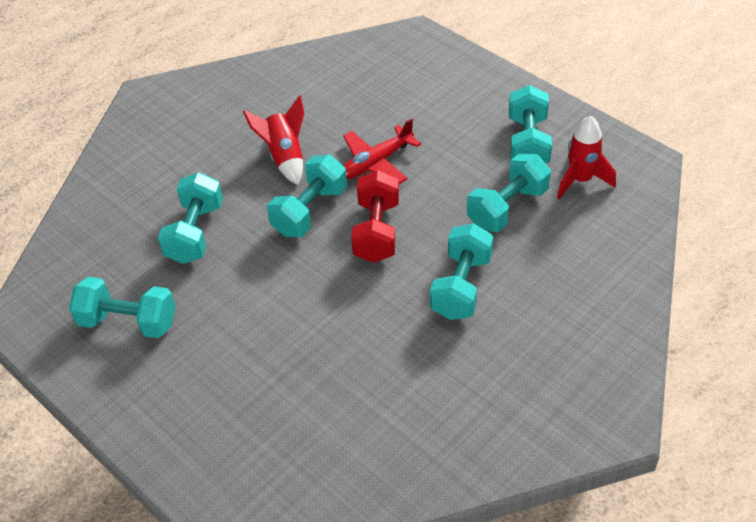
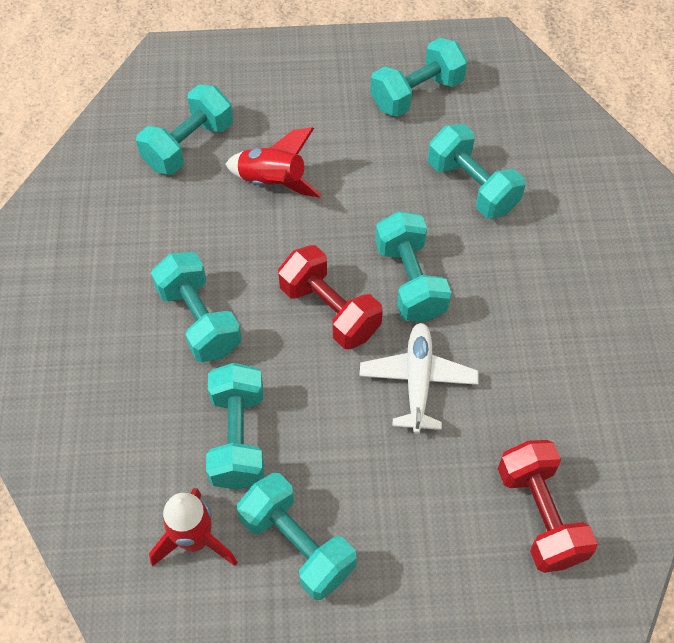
camera: 130 degrees right, 10 degrees up
red rocket [243,95,305,185] -> red rocket moved to [225,127,322,198]
red plane [343,118,421,184] -> white plane [359,323,479,434]
none -> turquoise dumbbell [136,85,233,175]
none -> red dumbbell [498,440,598,573]

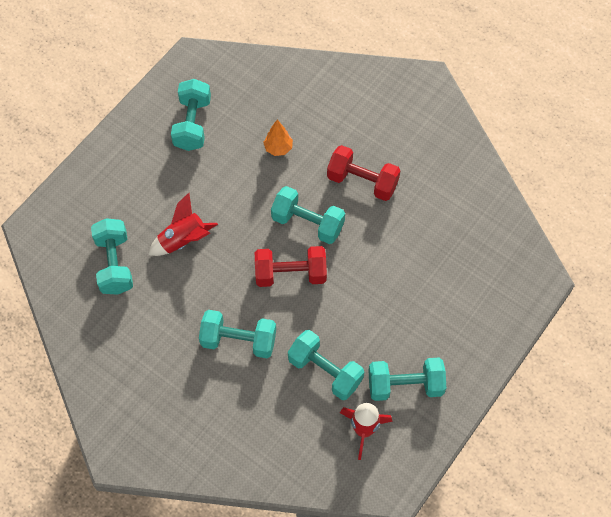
camera: 50 degrees left, 5 degrees up
white plane [359,323,479,434] -> none
turquoise dumbbell [428,124,526,218] -> orange tree [263,120,293,156]
red dumbbell [498,440,598,573] -> red dumbbell moved to [327,145,401,201]

